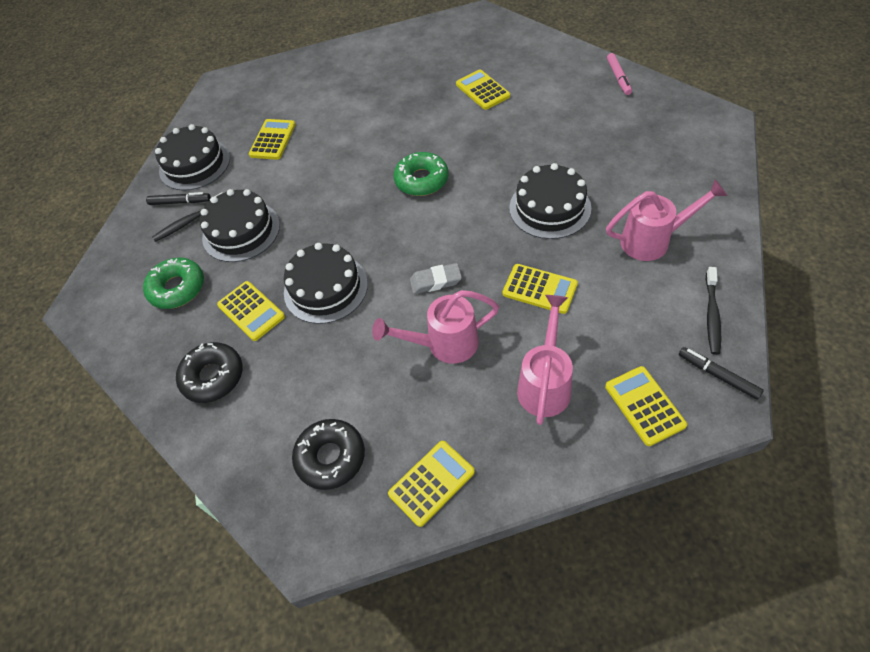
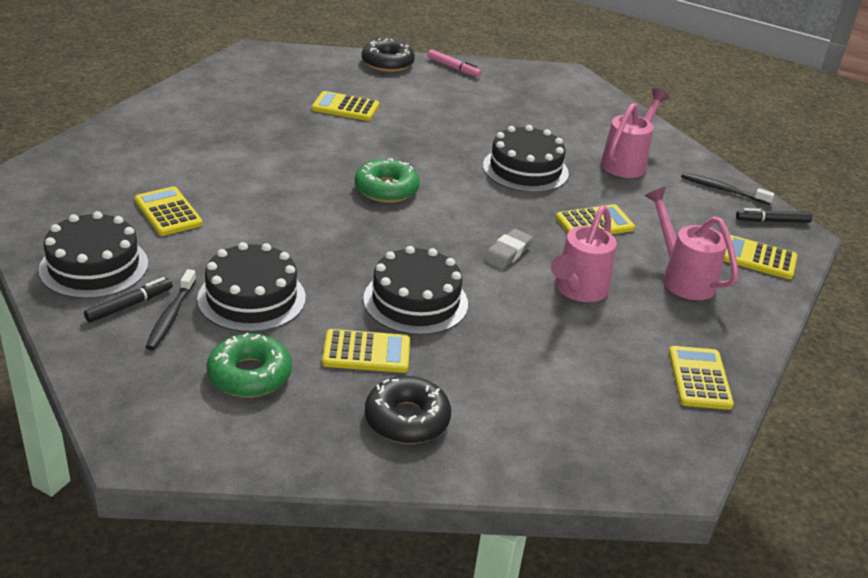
camera: 55 degrees left, 20 degrees down
black donut [292,419,365,490] -> black donut moved to [362,38,415,72]
black toothbrush [706,267,721,355] -> black toothbrush turned 150 degrees clockwise [681,172,774,205]

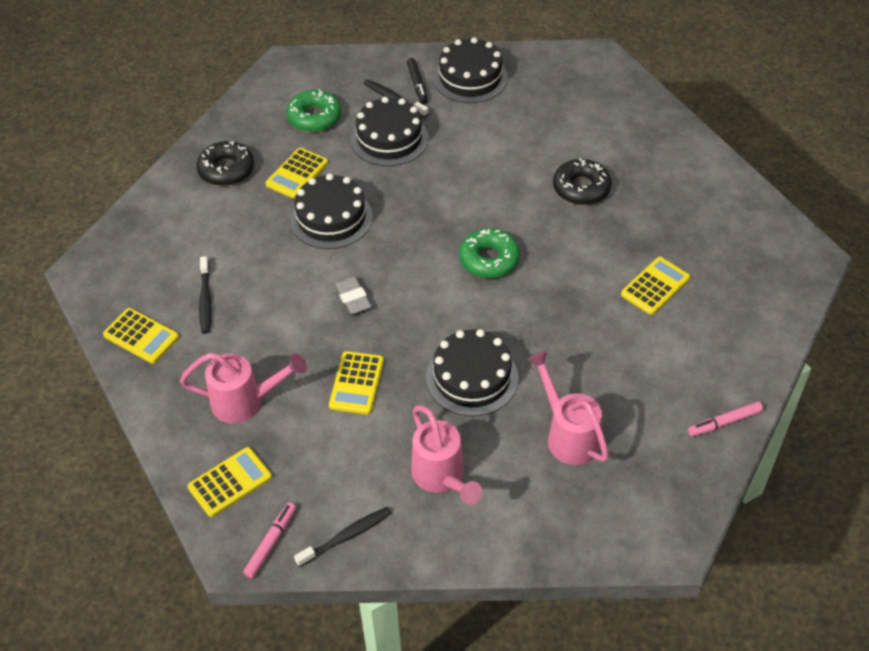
camera: 125 degrees right, 15 degrees up
yellow calculator [135,186,203,236] -> none
black donut [362,38,415,72] -> black donut moved to [553,159,612,205]
pink watering can [551,205,617,302] -> pink watering can moved to [527,351,609,465]
black marker [736,208,812,223] -> pink marker [243,503,296,578]
none -> black toothbrush [199,256,212,334]

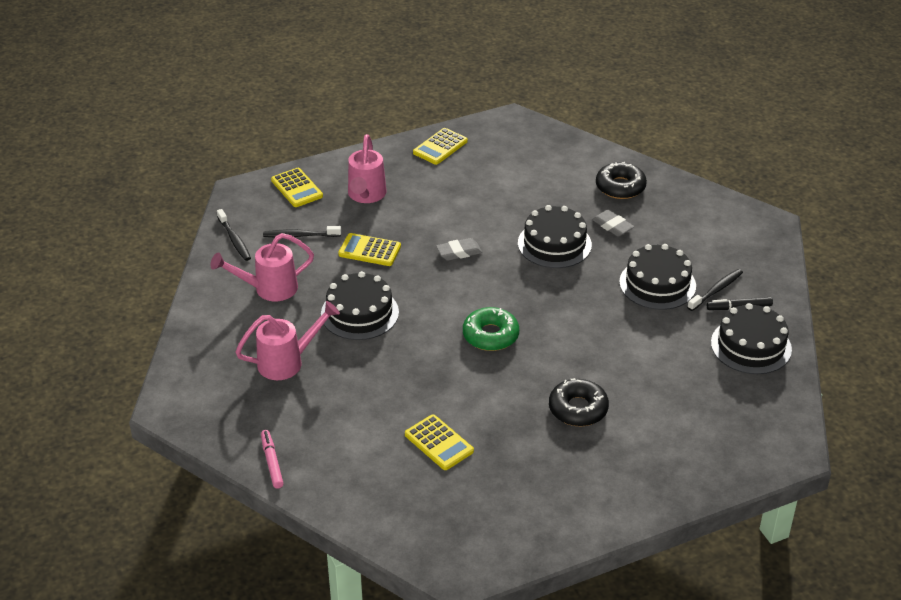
camera: 95 degrees right, 10 degrees down
black toothbrush [199,256,212,334] -> black toothbrush moved to [263,226,341,238]
pink marker [243,503,296,578] -> none
yellow calculator [266,148,328,199] -> grey eraser [592,210,634,237]
green donut [286,89,342,132] -> none

